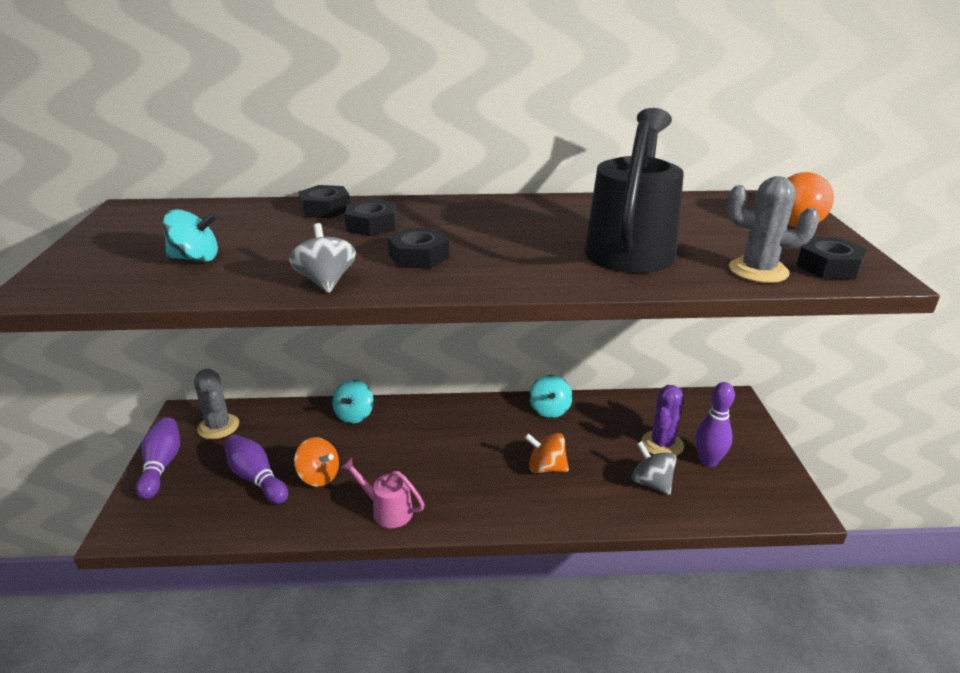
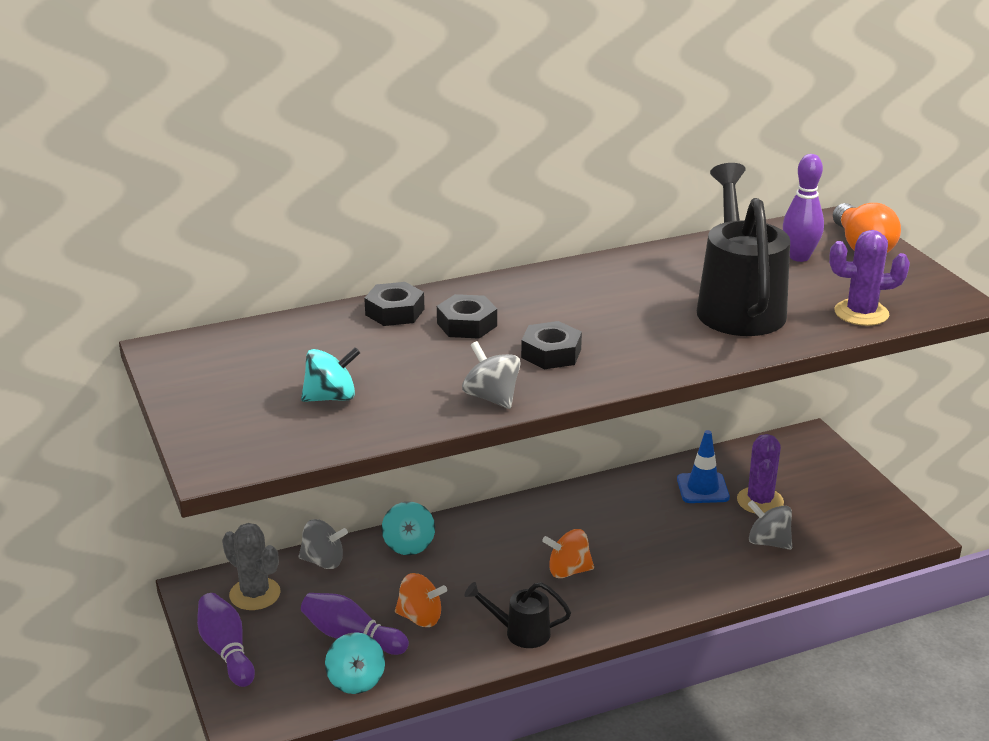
camera: 20 degrees left, 0 degrees up
pink watering can [340,457,425,528] -> black watering can [464,582,571,648]
orange spinning top [524,433,569,473] -> orange spinning top moved to [542,529,594,578]
turquoise spinning top [529,375,573,418] -> turquoise spinning top moved to [325,632,385,694]
purple bowling pin [695,382,735,467] -> purple bowling pin moved to [783,154,824,262]
grey cactus [727,176,819,283] -> purple cactus [829,230,910,326]
black nut [796,237,867,280] -> none
none -> grey spinning top [299,519,348,569]
none -> blue traffic cone [677,430,730,503]

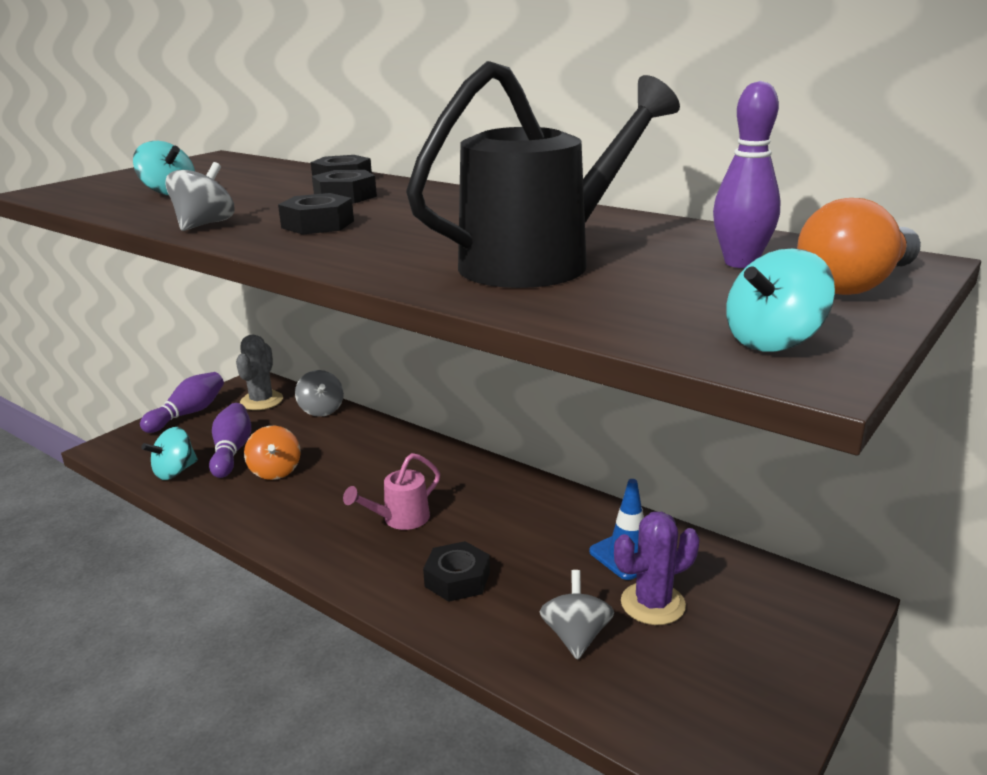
camera: 60 degrees right, 5 degrees down
turquoise spinning top [382,501,435,555] -> turquoise spinning top moved to [726,249,835,352]
black watering can [464,582,571,648] -> none
orange spinning top [542,529,594,578] -> pink watering can [343,453,440,530]
purple cactus [829,230,910,326] -> none
none -> black nut [423,541,490,602]

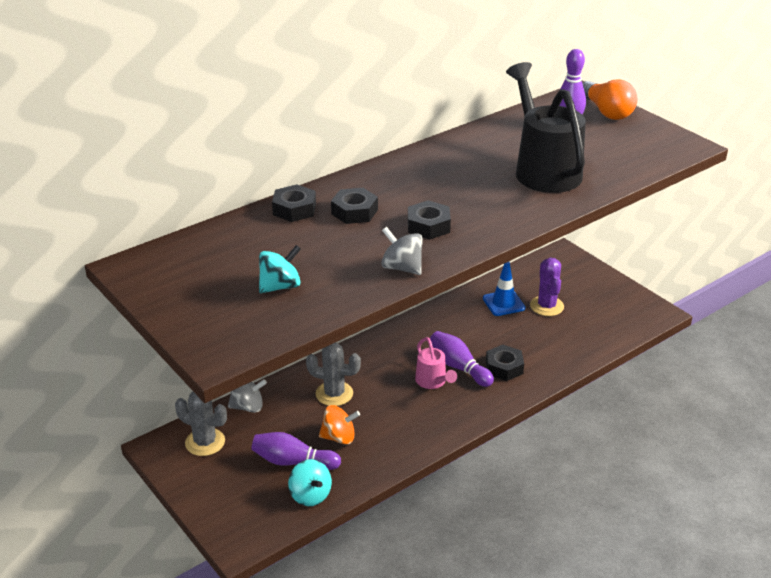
camera: 75 degrees left, 10 degrees up
purple bowling pin [140,372,224,433] -> purple bowling pin moved to [430,331,494,387]
grey spinning top [539,570,614,660] -> none
turquoise spinning top [726,249,835,352] -> none
none -> grey cactus [306,342,361,406]

